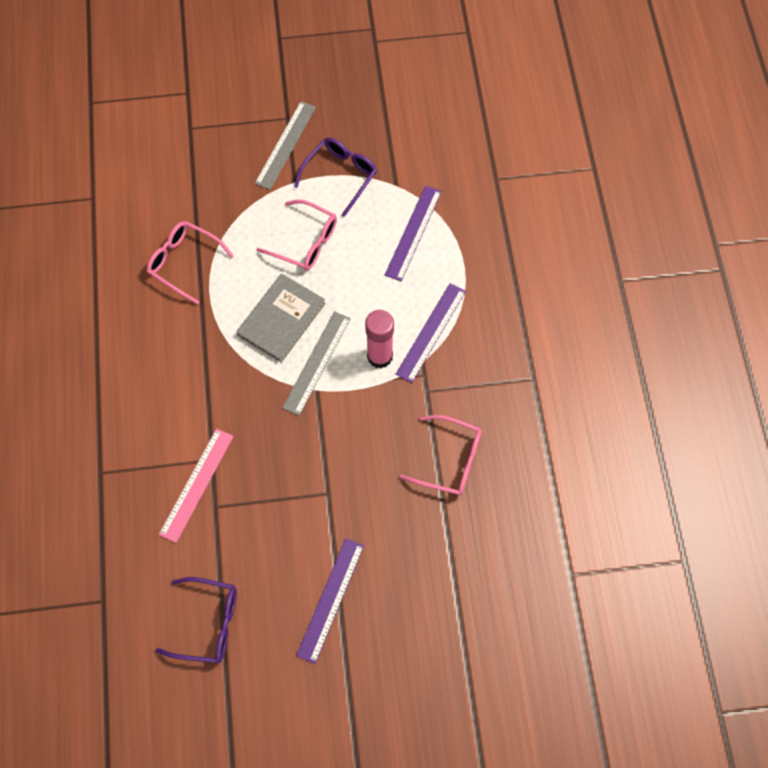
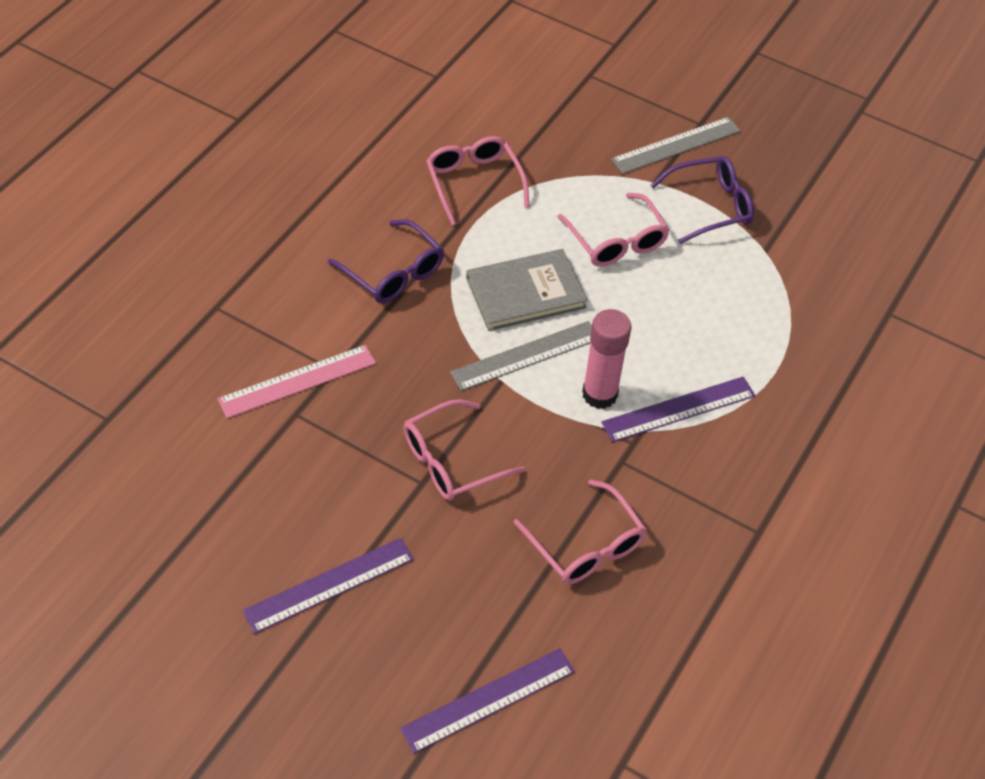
camera: 35 degrees right, 15 degrees down
purple glasses [156,577,237,663] -> purple glasses moved to [327,219,444,303]
purple ruler [385,186,442,281] -> purple ruler moved to [400,648,575,754]
none -> pink glasses [404,399,525,501]

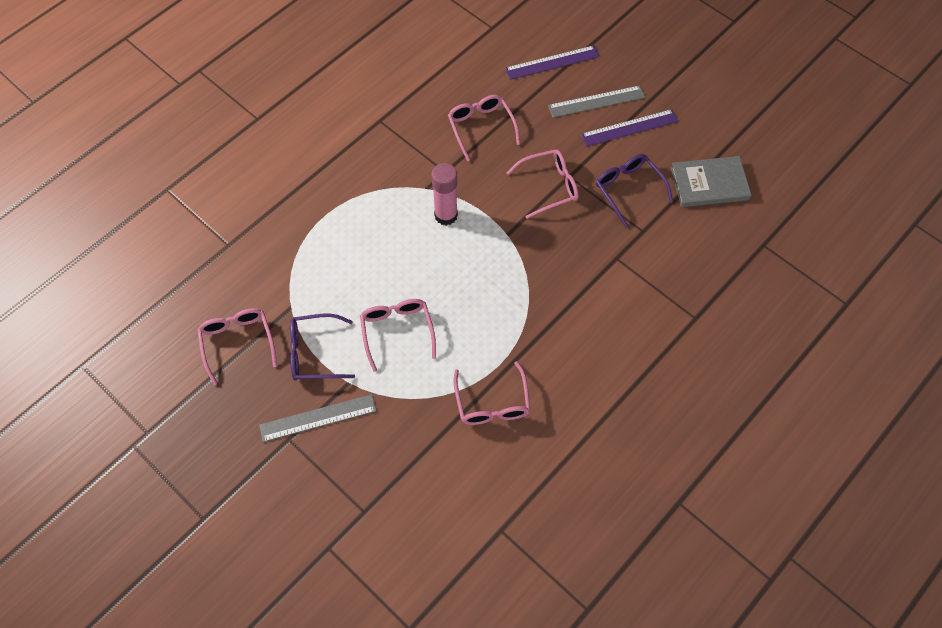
camera: 165 degrees left, 10 degrees up
pink ruler [217,345,376,418] -> none
purple glasses [327,219,444,303] -> purple glasses moved to [596,154,673,227]
grey ruler [450,321,592,391] -> grey ruler moved to [548,85,645,118]
grey book [466,249,588,331] -> grey book moved to [671,156,751,207]
purple ruler [601,376,755,442] -> none
none -> pink glasses [197,308,277,385]

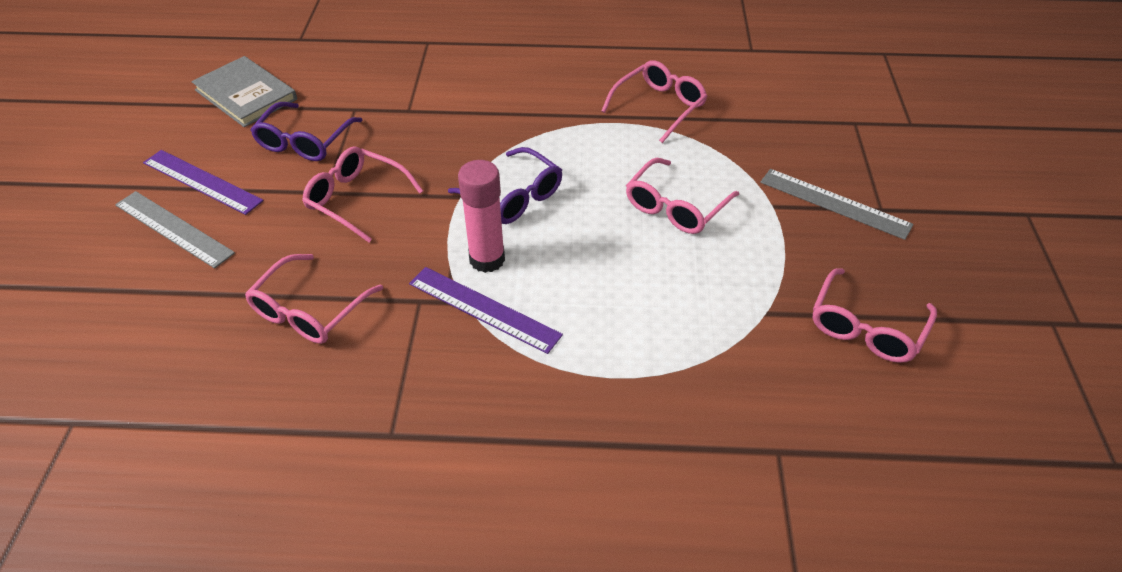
camera: 130 degrees left, 15 degrees down
purple glasses [290,313,355,381] -> purple glasses moved to [448,147,562,224]
purple ruler [505,45,600,80] -> purple ruler moved to [409,267,563,354]

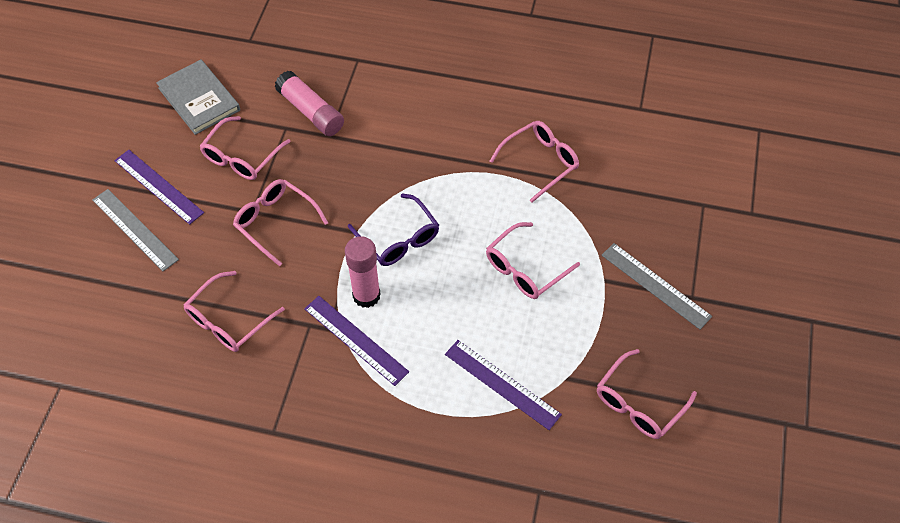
camera: 10 degrees right, 10 degrees up
purple glasses [250,102,362,161] -> pink glasses [199,116,291,180]
none -> pink glue stick [275,71,344,136]
none -> purple ruler [445,340,562,430]

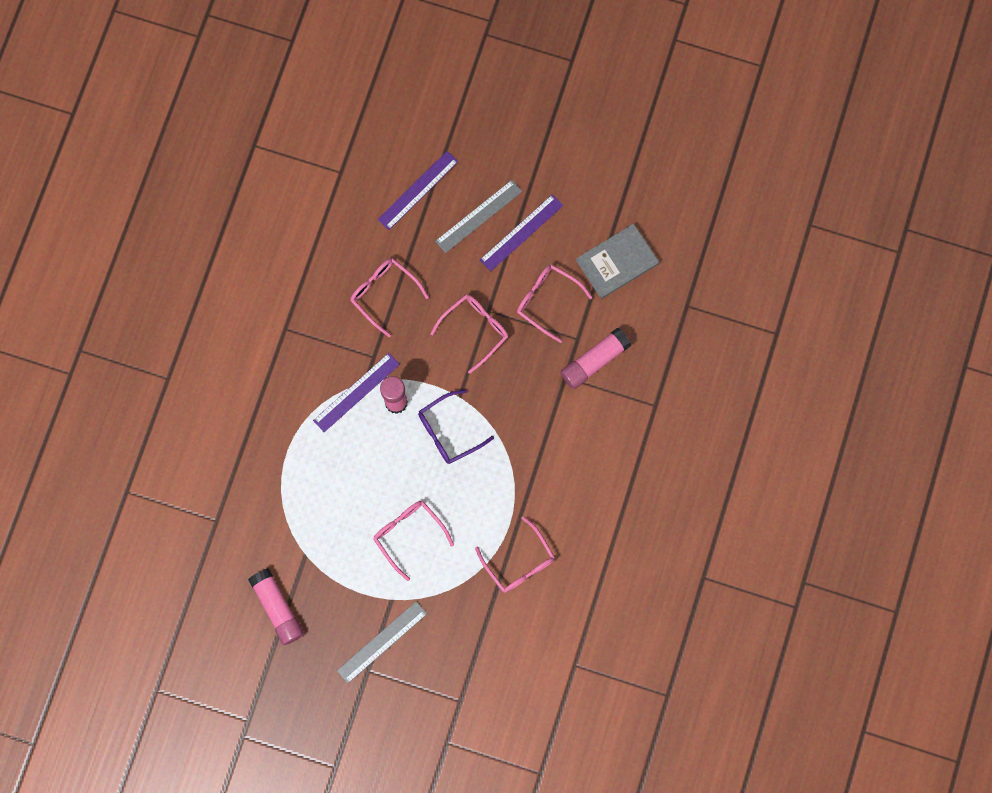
camera: 95 degrees right, 20 degrees up
purple ruler [445,340,562,430] -> purple ruler moved to [377,151,458,230]
pink glasses [597,349,697,439] -> pink glue stick [248,568,304,645]

